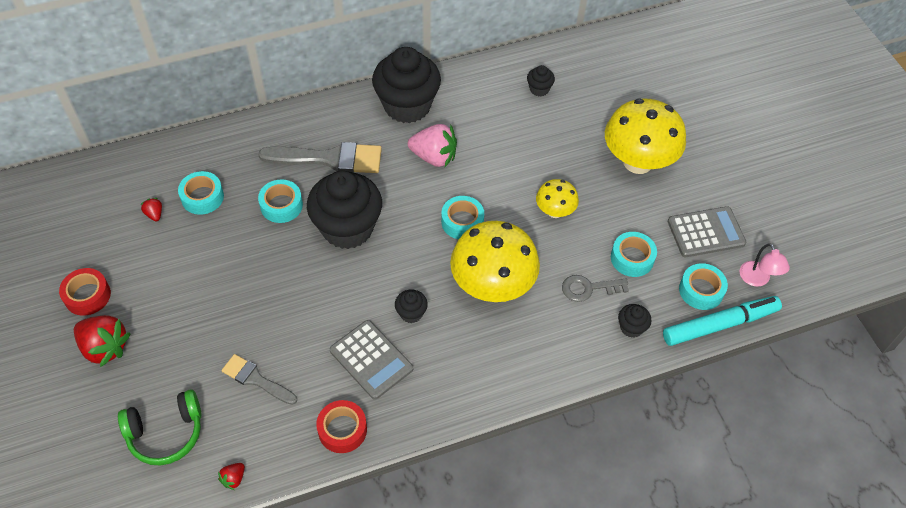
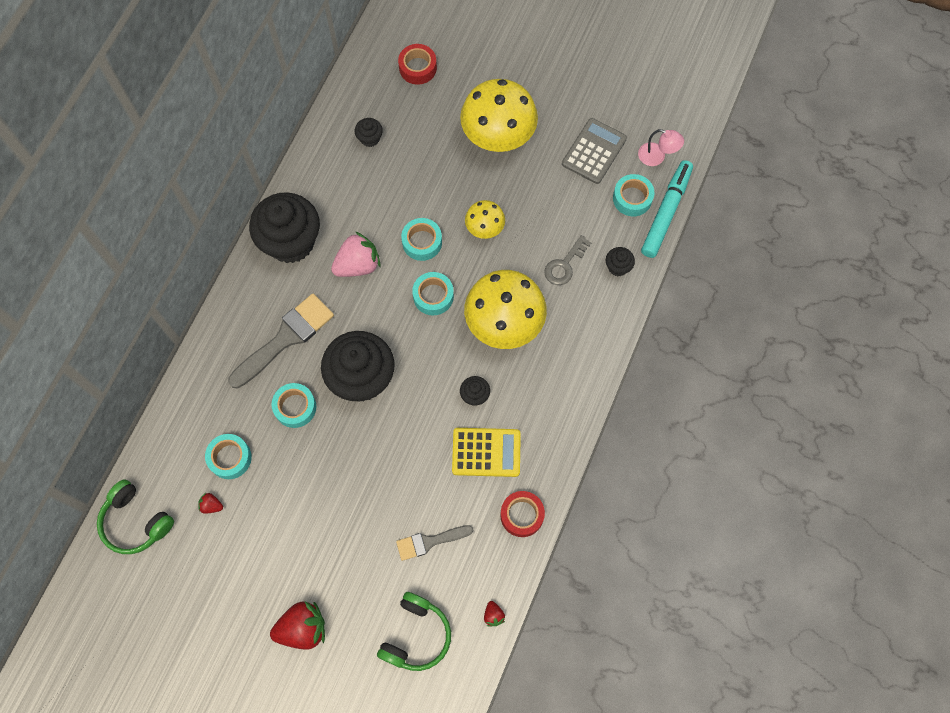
camera: 45 degrees left, 15 degrees up
red tape [59,268,111,316] -> red tape moved to [398,44,437,85]
grey calculator [330,320,413,400] -> yellow calculator [452,428,521,477]
turquoise tape [611,232,657,277] -> turquoise tape moved to [401,218,442,261]
none -> green headphones [97,479,174,554]

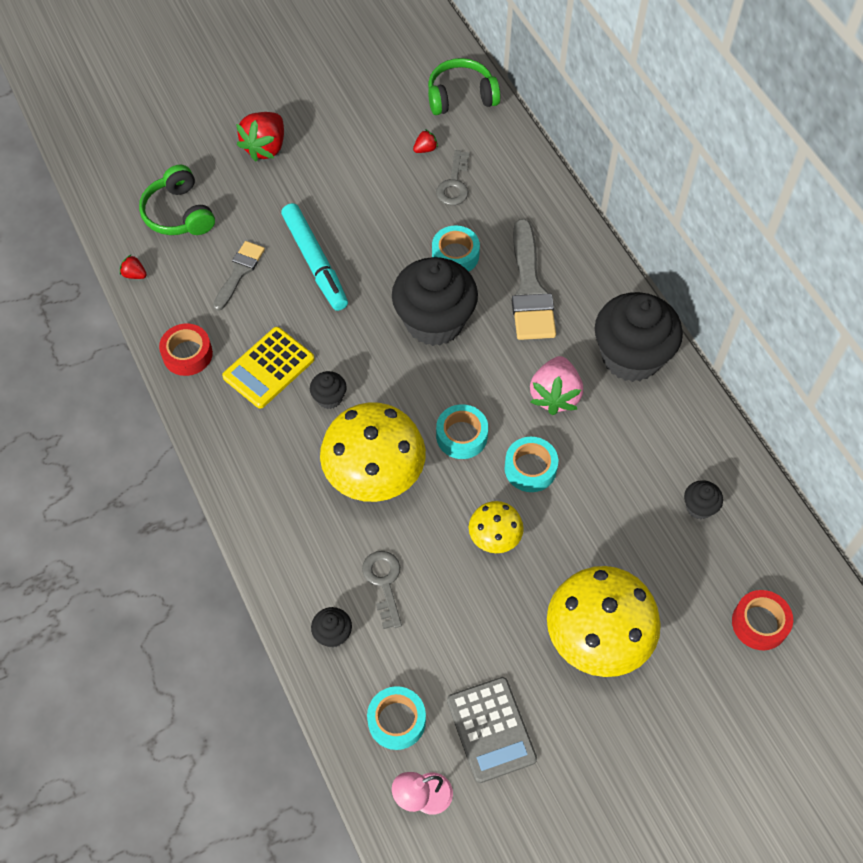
camera: 130 degrees right, 10 degrees down
turquoise tape [205,434,252,479] -> grey key [436,150,470,205]
turquoise marker [641,160,693,258] -> turquoise marker moved to [281,203,348,311]

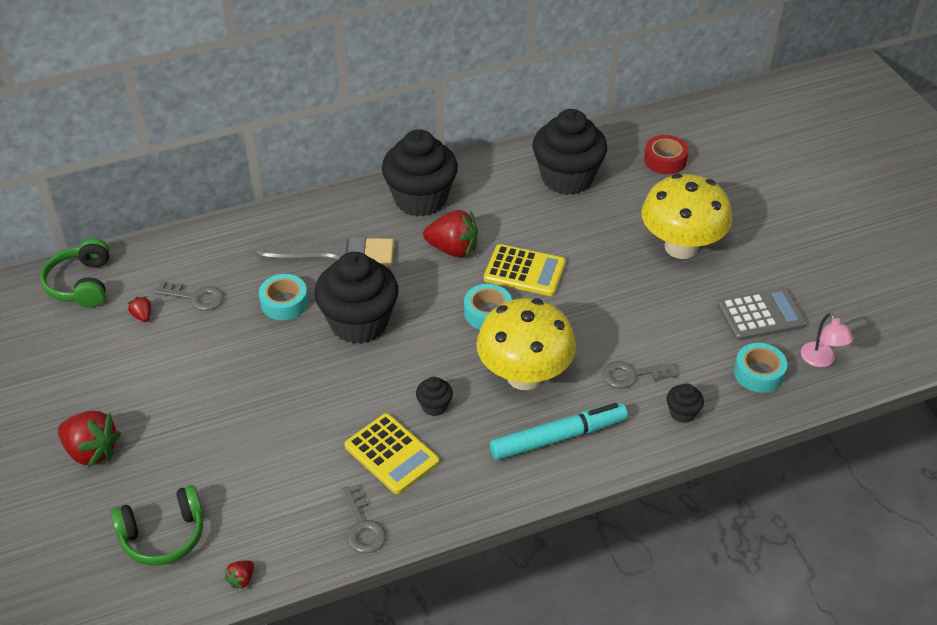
camera: 85 degrees left, 15 degrees down
red tape [159,324,213,376] -> grey key [341,484,386,554]
grey brush [213,241,265,311] -> none
turquoise marker [281,203,348,311] -> turquoise marker moved to [490,403,628,460]
yellow mushroom [469,501,524,553] -> none
turquoise tape [505,437,558,492] -> yellow calculator [484,244,566,296]
pink strawberry [530,356,583,415] -> red strawberry [423,210,478,257]
black cupcake [684,480,723,519] -> black cupcake [532,109,607,195], size x2.37

